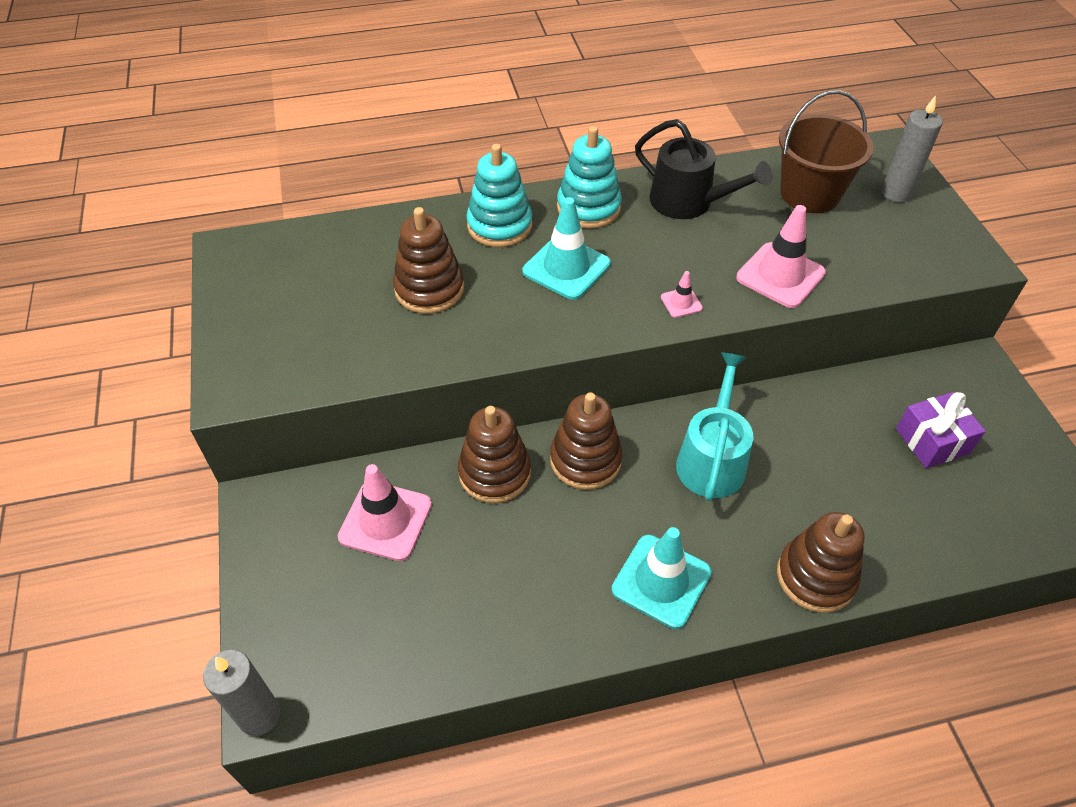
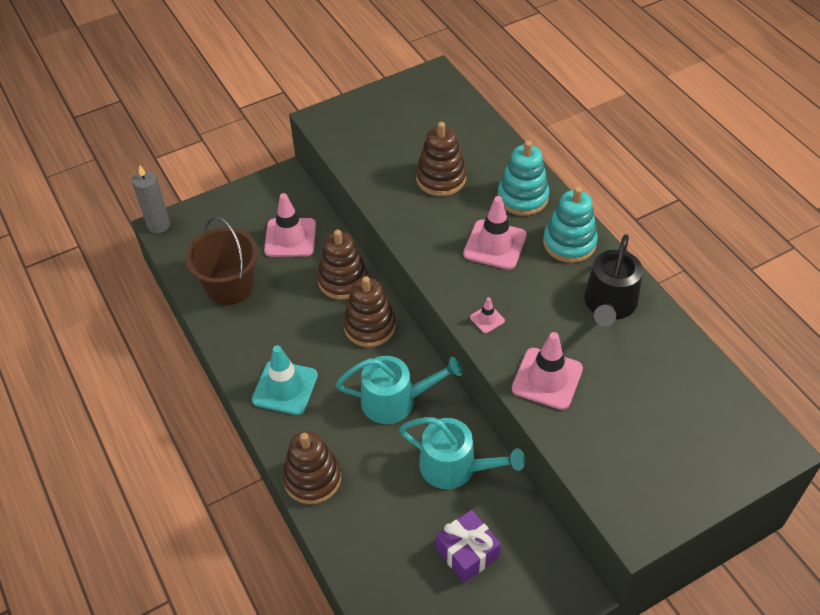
camera: 75 degrees right, 0 degrees up
turquoise traffic cone [522,197,611,300] -> pink traffic cone [463,196,527,270]
brown bucket [779,90,874,213] -> brown bucket moved to [185,217,258,305]
grey candle [881,95,943,202] -> none
none -> turquoise watering can [399,417,525,489]

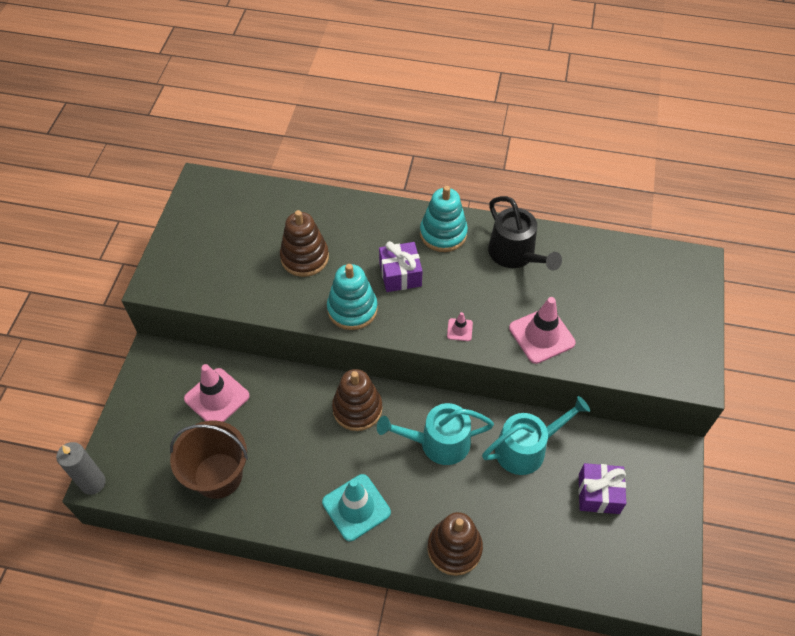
camera: 50 degrees left, 5 degrees up
brown stacking toy [317,230,368,300] -> none
turquoise watering can [336,356,463,424] -> turquoise watering can turned 135 degrees counterclockwise [377,403,494,465]
pink traffic cone [463,196,527,270] -> purple gift [379,241,422,292]
turquoise stacking toy [497,140,550,216] -> turquoise stacking toy moved to [327,264,378,330]

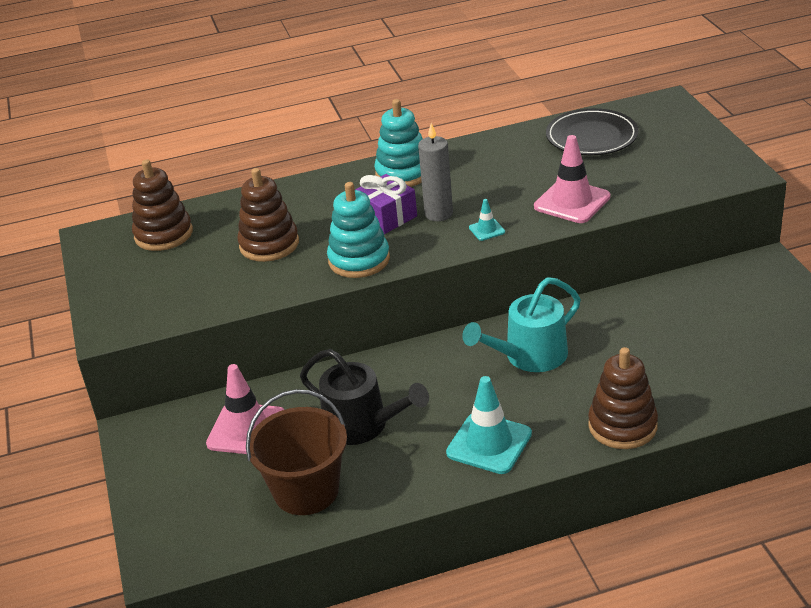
camera: 25 degrees left, 20 degrees down
grey candle [56,442,106,495] -> grey candle moved to [418,123,453,221]
brown stacking toy [332,369,382,431] -> brown stacking toy moved to [132,159,193,251]
pink traffic cone [447,312,473,341] -> turquoise traffic cone [469,199,505,241]
turquoise watering can [482,396,590,475] -> none
black watering can [488,196,562,271] -> black watering can moved to [300,349,429,445]
purple gift [579,463,626,514] -> none
none -> black plate [546,108,639,155]

